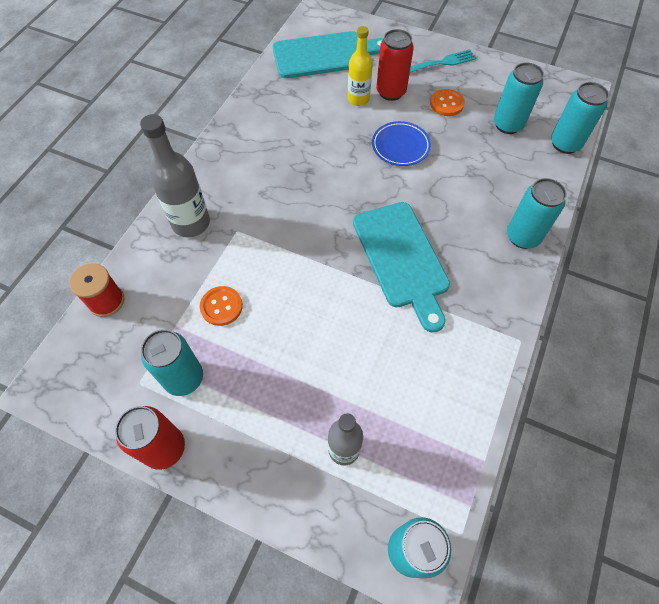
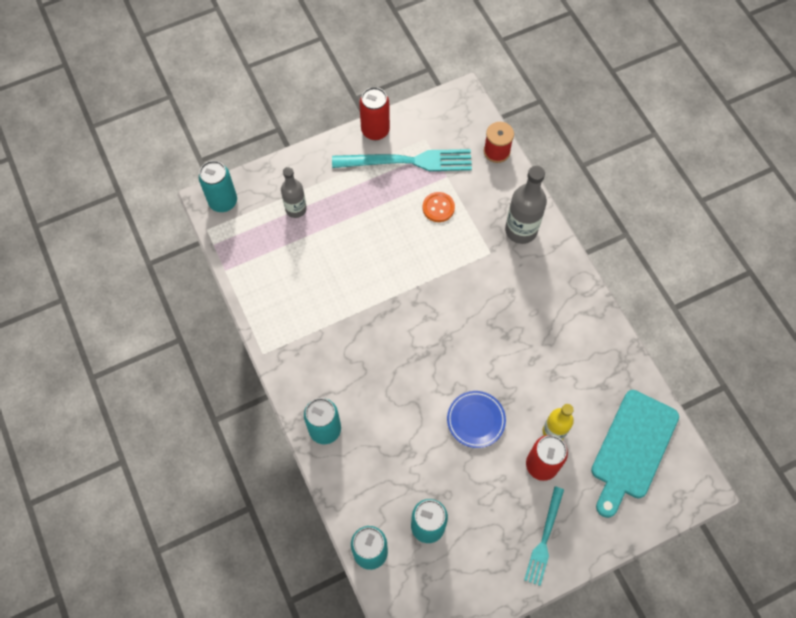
camera: 130 degrees right, 5 degrees up
turquoise can [141,329,203,396] -> turquoise fork [332,149,472,171]
turquoise cutting board [353,202,450,333] -> none
orange button [430,89,465,116] -> none

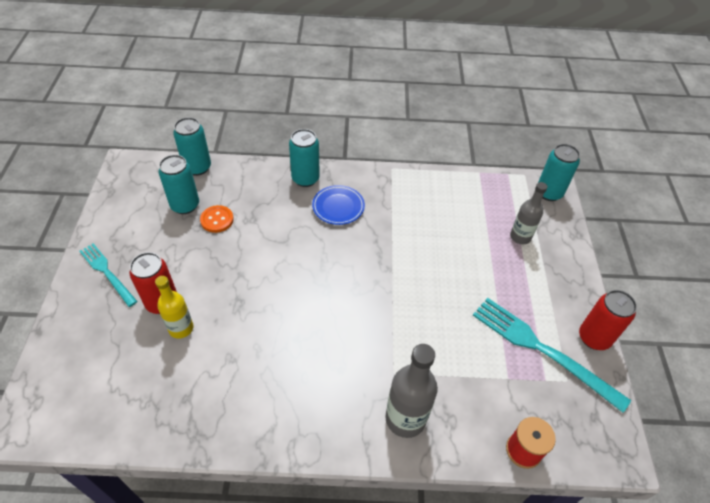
camera: 115 degrees right, 15 degrees down
turquoise fork [332,149,472,171] -> turquoise fork turned 105 degrees clockwise [473,298,631,413]
orange button [423,192,455,222] -> orange button moved to [200,205,234,233]
blue plate [447,391,506,448] -> blue plate moved to [312,185,365,225]
turquoise cutting board [591,390,679,518] -> none

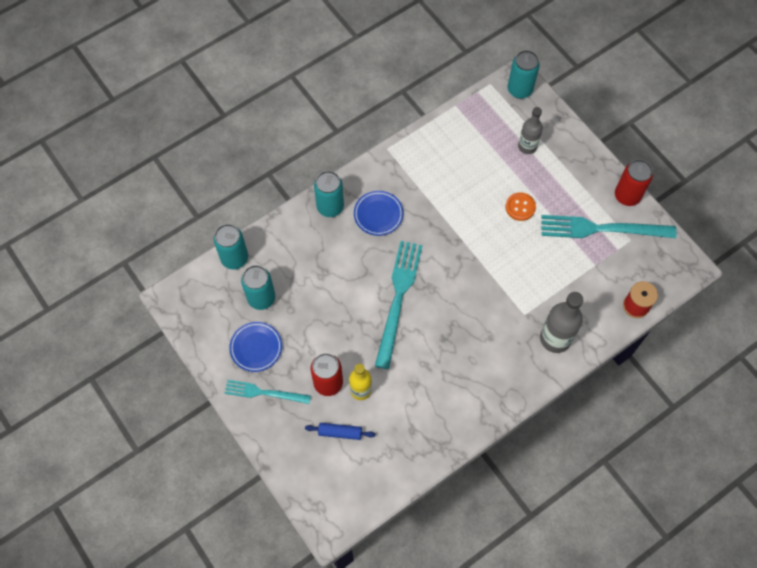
camera: 35 degrees left, 15 degrees up
orange button [200,205,234,233] -> orange button moved to [506,192,536,221]
none -> blue plate [229,322,282,372]
none -> blue rolling pin [305,423,375,440]
none -> turquoise fork [375,241,423,369]

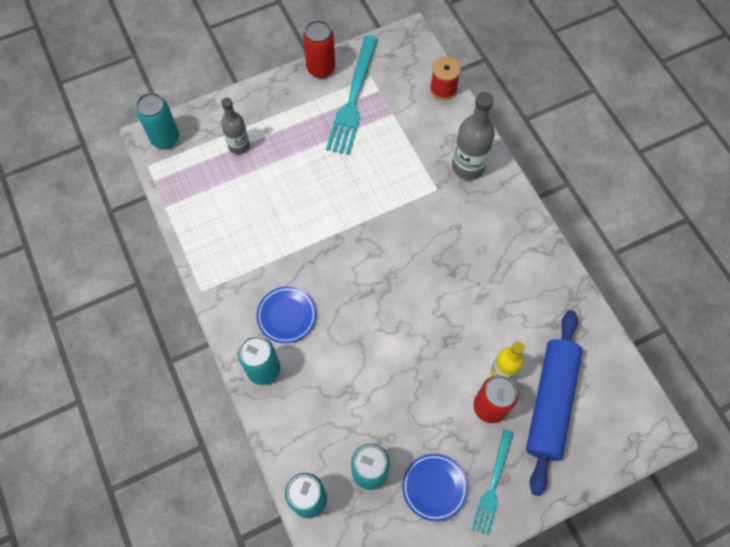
camera: 80 degrees left, 0 degrees up
blue rolling pin [305,423,375,440] -> blue rolling pin [526,310,582,496], size x2.33
turquoise fork [375,241,423,369] -> none
orange button [506,192,536,221] -> none

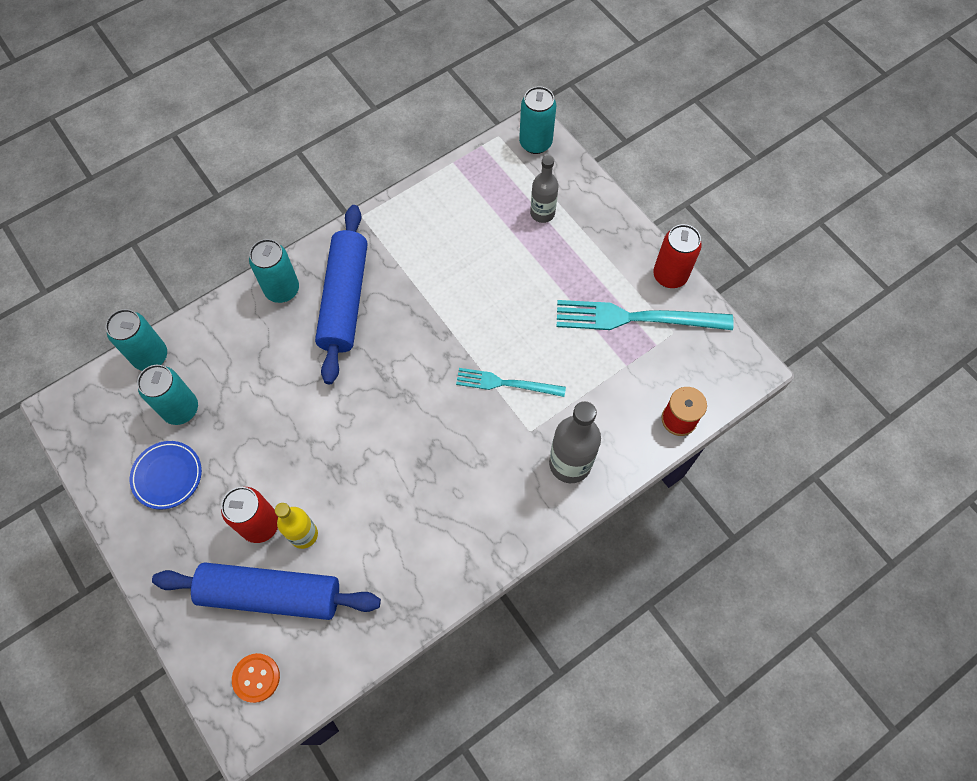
camera: 80 degrees right, 0 degrees up
blue plate [256,286,317,343] -> blue rolling pin [315,205,367,384]
turquoise fork [472,429,514,536] -> turquoise fork moved to [456,368,566,397]
none -> orange button [232,653,280,703]

